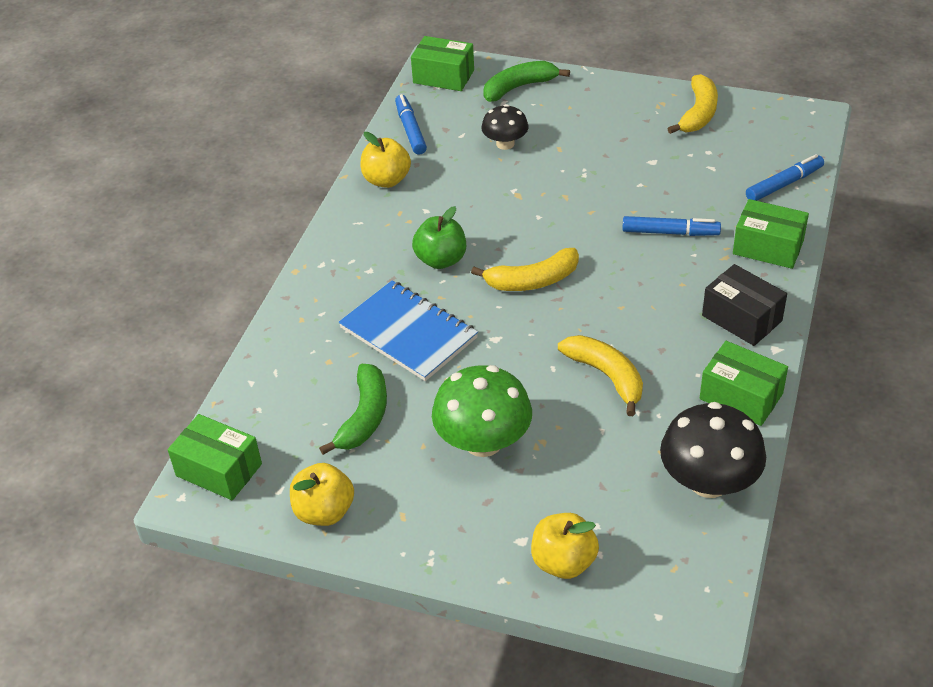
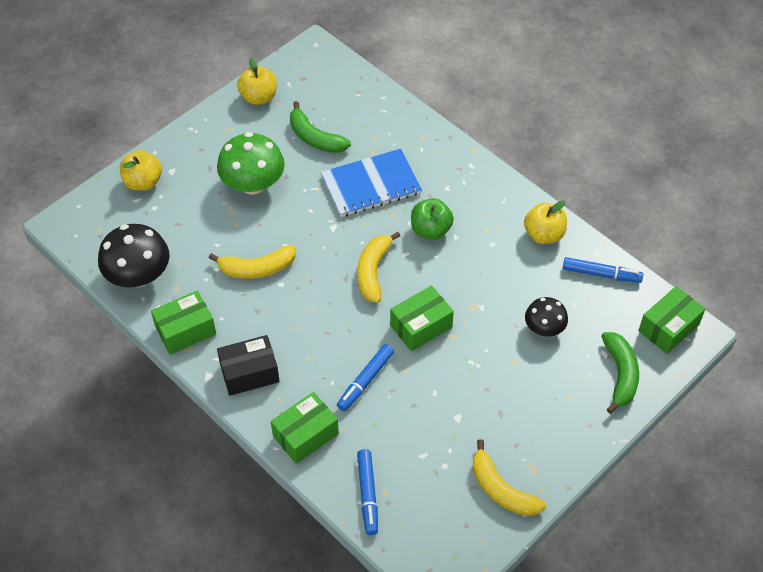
camera: 115 degrees right, 10 degrees up
green box [168,414,262,500] -> green box moved to [390,285,454,351]

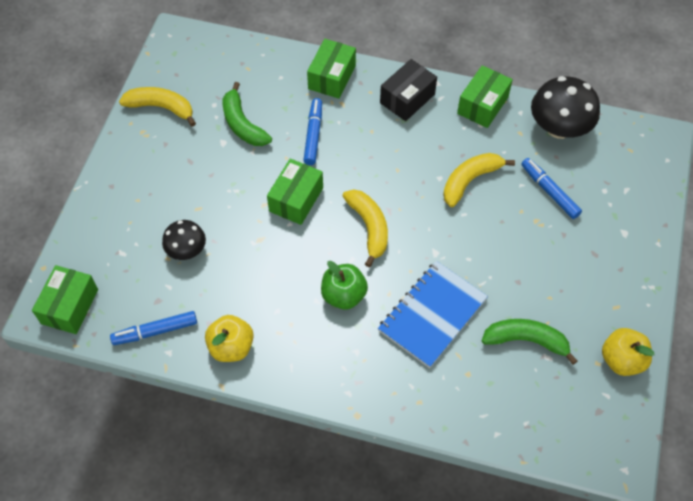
camera: 150 degrees right, 5 degrees up
yellow apple [120,150,162,191] -> none
green mushroom [217,132,285,195] -> none
blue marker [357,449,378,535] -> blue marker moved to [521,158,582,219]
green banana [601,332,639,414] -> green banana moved to [223,82,272,146]

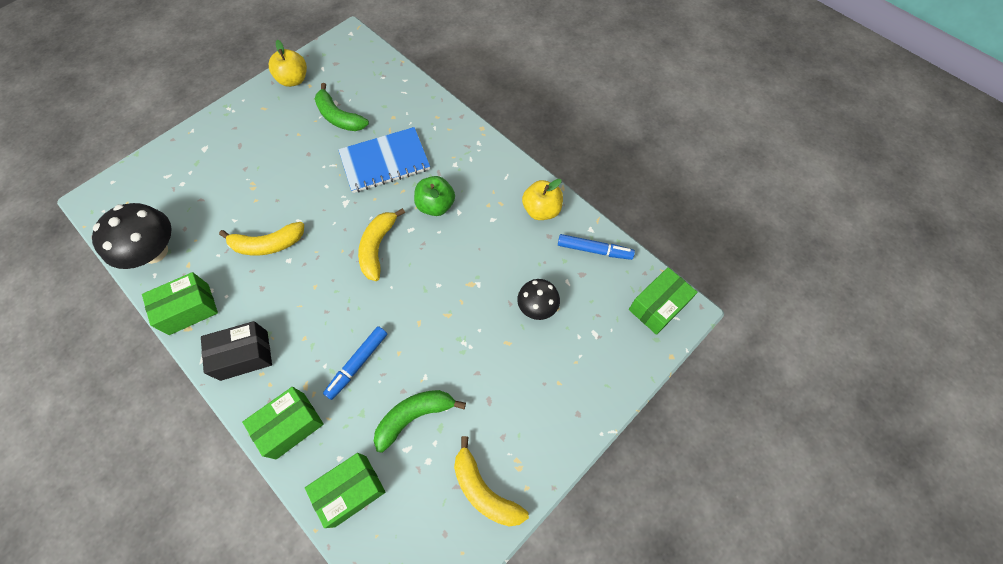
camera: 150 degrees left, 5 degrees up
green banana [223,82,272,146] -> green banana turned 120 degrees counterclockwise [374,390,466,453]
green box [267,159,323,225] -> green box moved to [305,453,385,528]
blue marker [521,158,582,219] -> none

